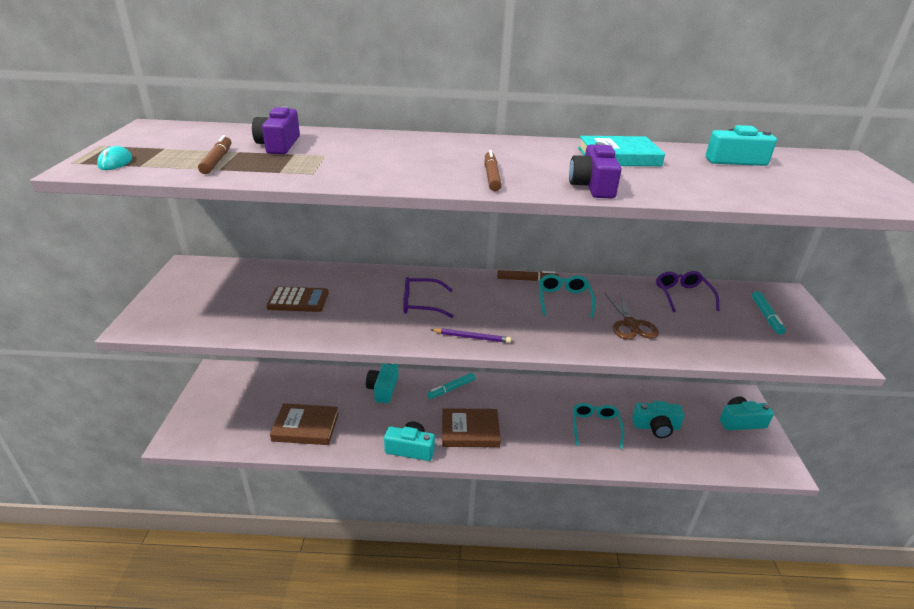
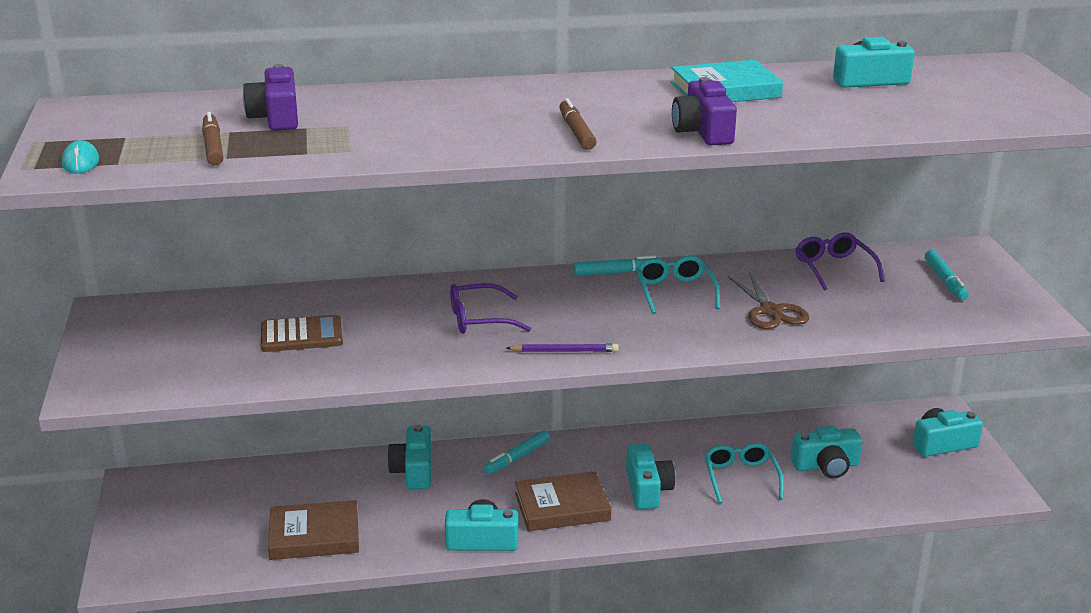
camera: 10 degrees left, 5 degrees down
brown marker [497,270,559,281] -> turquoise marker [574,255,660,276]
none -> turquoise camera [626,444,675,509]

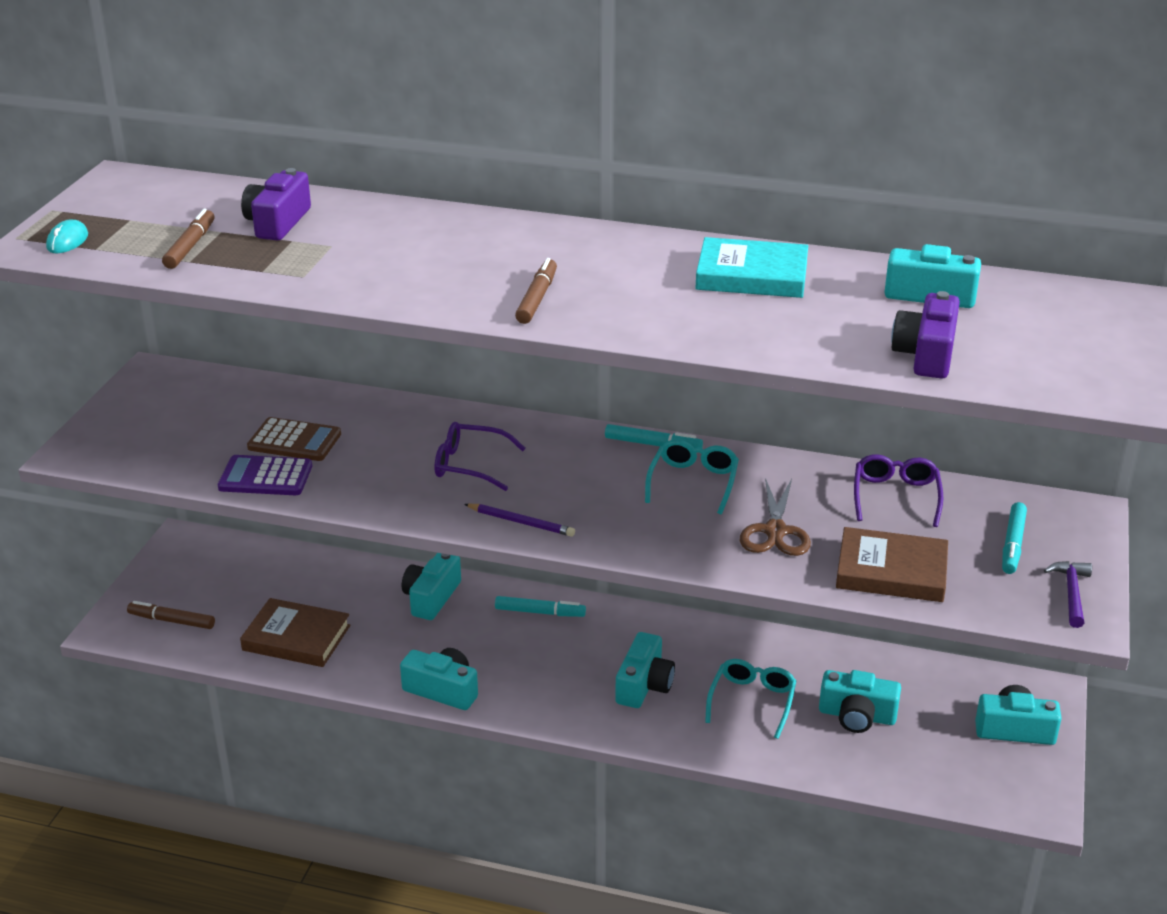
camera: 25 degrees right, 5 degrees up
turquoise marker [484,431,550,474] -> turquoise marker turned 150 degrees counterclockwise [495,596,586,617]
brown book [515,471,611,531] -> brown book moved to [836,527,948,602]
purple camera [672,77,737,145] -> purple camera moved to [891,291,960,379]
none -> brown marker [127,601,215,629]
none -> purple calculator [218,455,312,495]
none -> purple hammer [1044,561,1092,628]

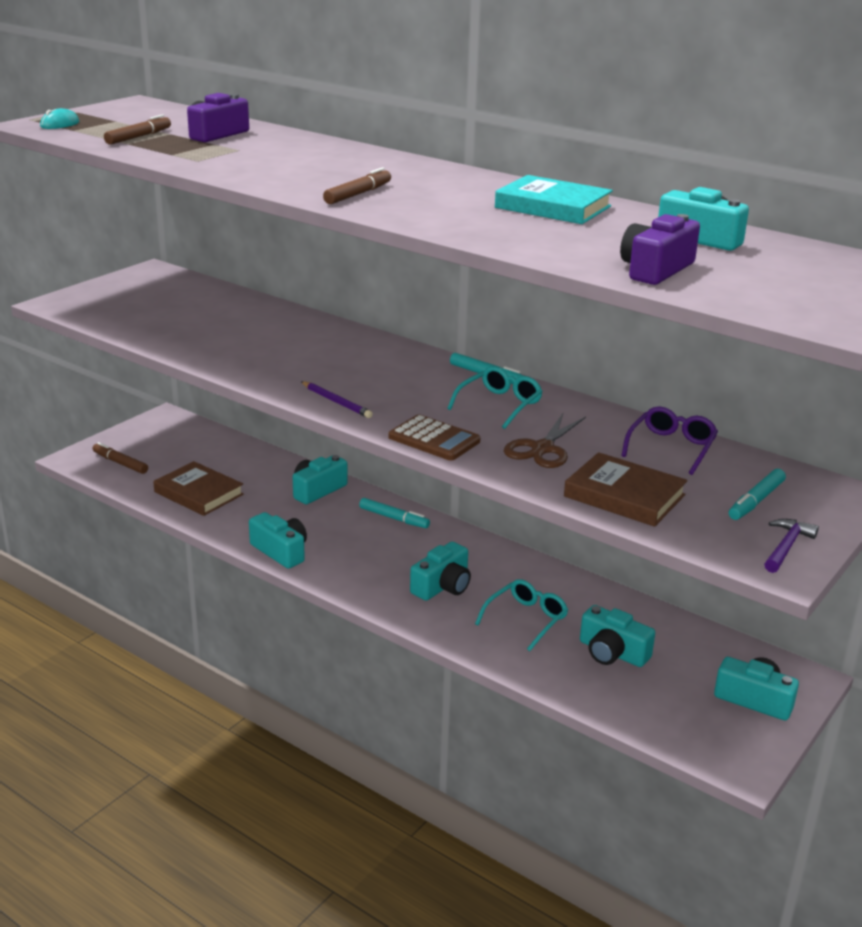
camera: 20 degrees right, 5 degrees down
purple calculator [218,455,312,495] -> none
brown calculator [247,417,341,461] -> brown calculator moved to [388,414,481,461]
purple glasses [435,422,526,491] -> none

